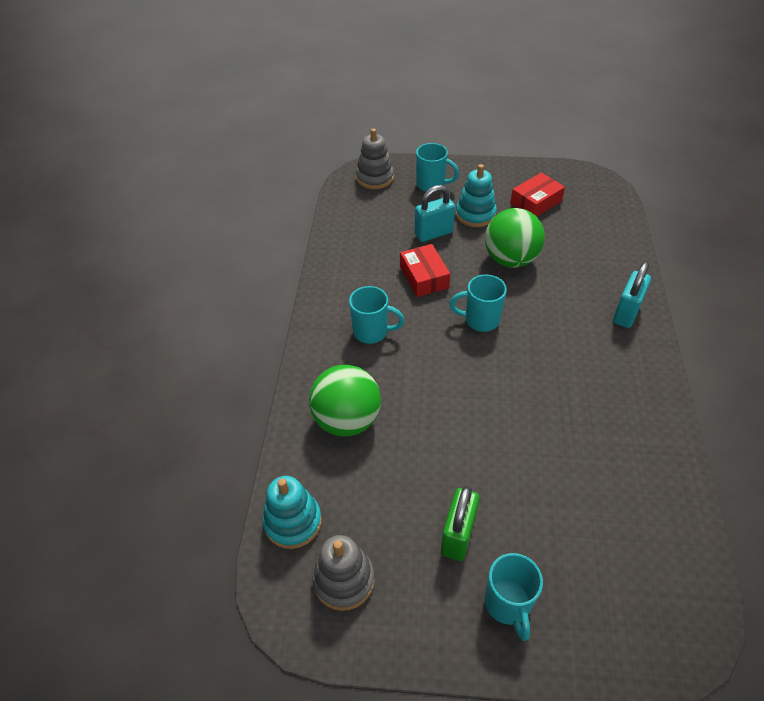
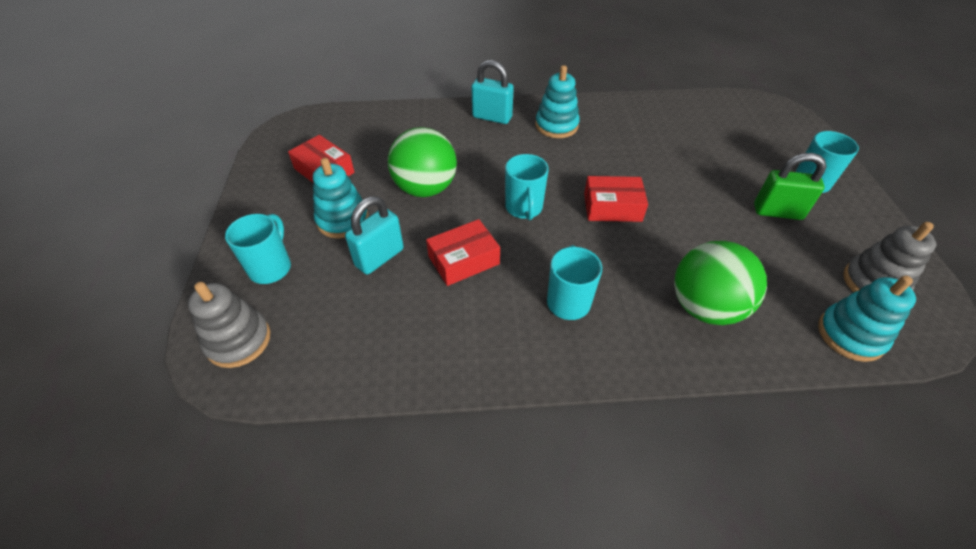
camera: 100 degrees left, 0 degrees up
turquoise padlock [415,185,455,242] -> turquoise padlock turned 75 degrees clockwise [345,196,404,275]
none -> turquoise stacking toy [535,65,580,138]
none -> red box [584,176,648,222]

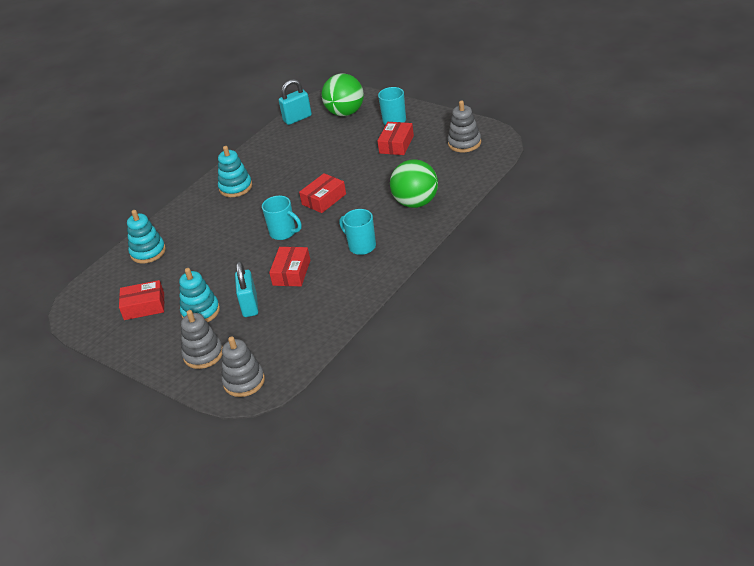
camera: 45 degrees left, 10 degrees down
turquoise mug [225,214,291,284] -> grey stacking toy [181,310,222,369]
green ball [388,127,457,197] -> green ball moved to [321,74,364,116]
turquoise padlock [471,60,514,124] -> turquoise padlock moved to [279,79,312,125]
green padlock [754,153,827,220] -> red box [377,122,414,155]
turquoise stacking toy [818,276,916,362] -> turquoise stacking toy moved to [127,210,166,264]

